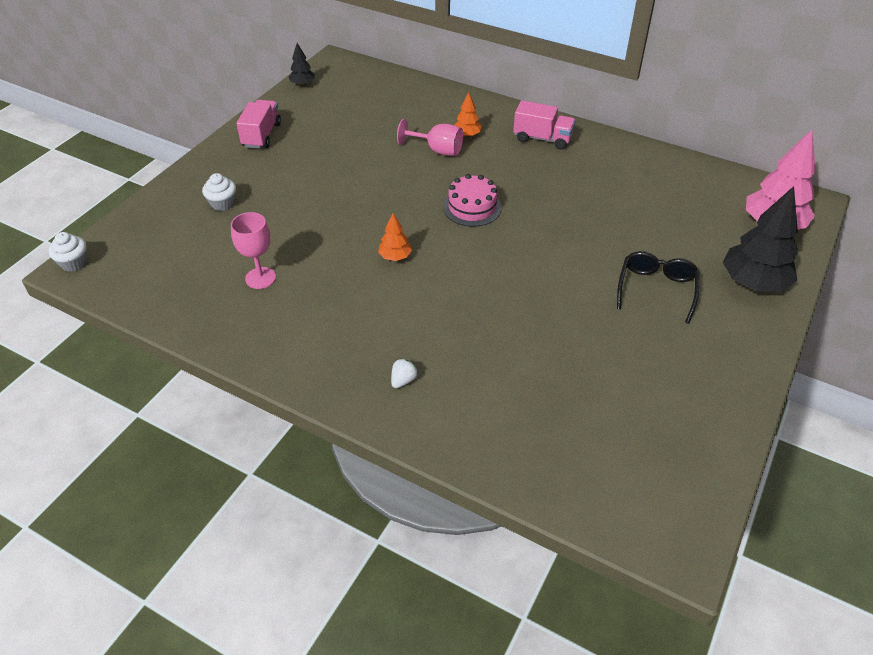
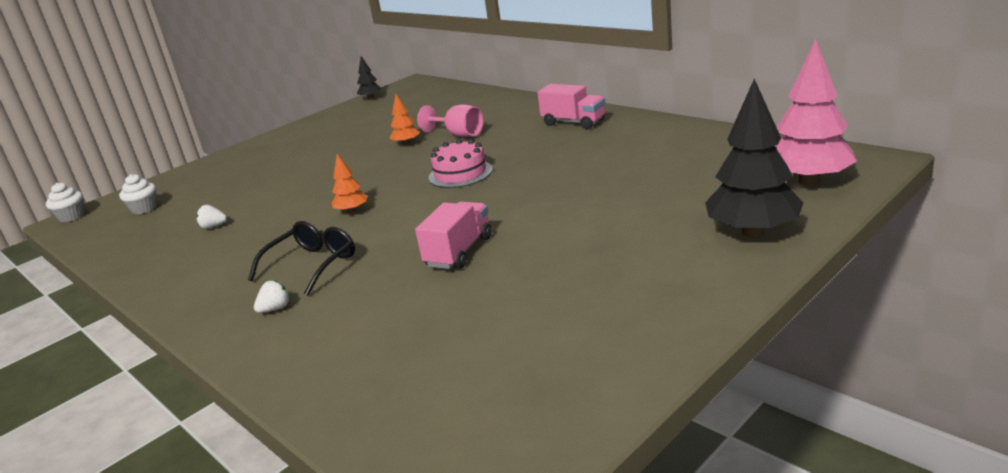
camera: 20 degrees right, 20 degrees down
white cupcake [202,173,236,211] -> white cupcake moved to [119,174,157,214]
pink goblet [231,212,276,289] -> white strawberry [197,205,227,229]
pink truck [236,100,281,149] -> pink truck moved to [415,201,492,269]
orange tree [454,92,482,137] -> orange tree moved to [390,94,420,145]
black glasses [617,251,699,324] -> black glasses moved to [248,221,355,296]

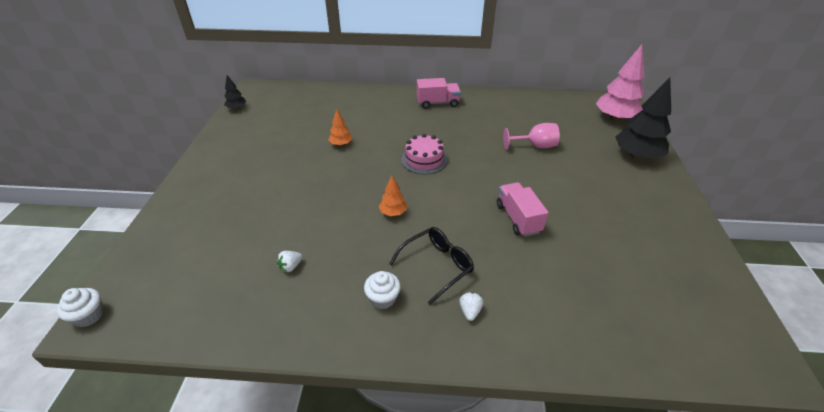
camera: 45 degrees left, 15 degrees up
white cupcake [119,174,157,214] -> white cupcake moved to [364,271,401,309]
black glasses [248,221,355,296] -> black glasses turned 60 degrees clockwise [389,227,474,305]
pink goblet [417,104,483,137] -> pink goblet moved to [503,123,560,149]

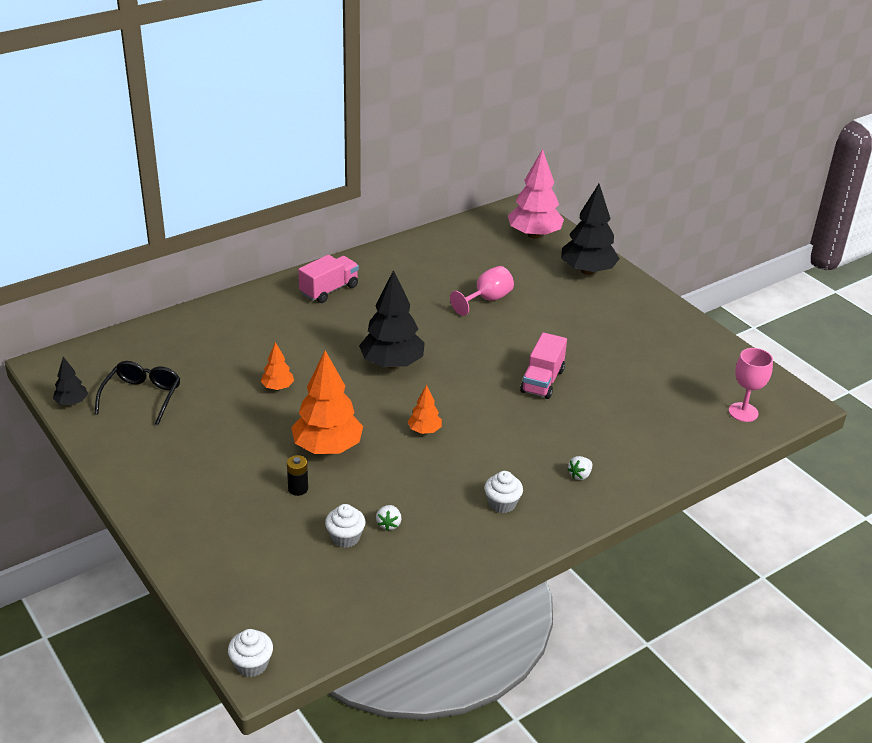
camera: 40 degrees left, 5 degrees down
black glasses [389,227,474,305] -> black glasses moved to [94,361,180,425]
pink cake [401,134,447,174] -> black tree [359,270,425,369]
white strawberry [459,292,483,321] -> white strawberry turned 105 degrees counterclockwise [567,456,592,480]
pink truck [497,182,549,237] -> pink truck turned 105 degrees counterclockwise [520,332,567,399]
none -> black battery [287,455,308,496]
none -> orange tree [291,351,363,454]
none -> white cupcake [325,504,366,548]
none -> pink goblet [729,348,773,422]

